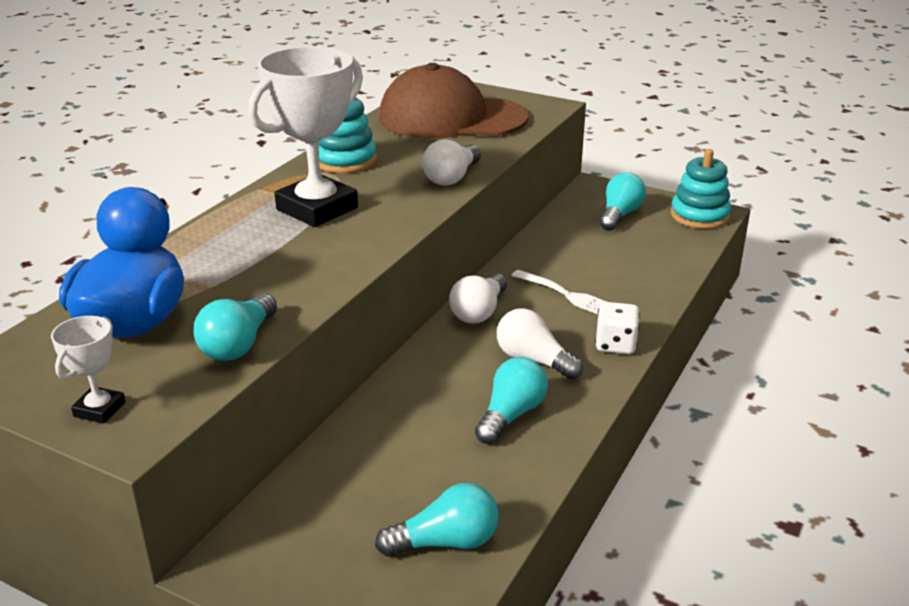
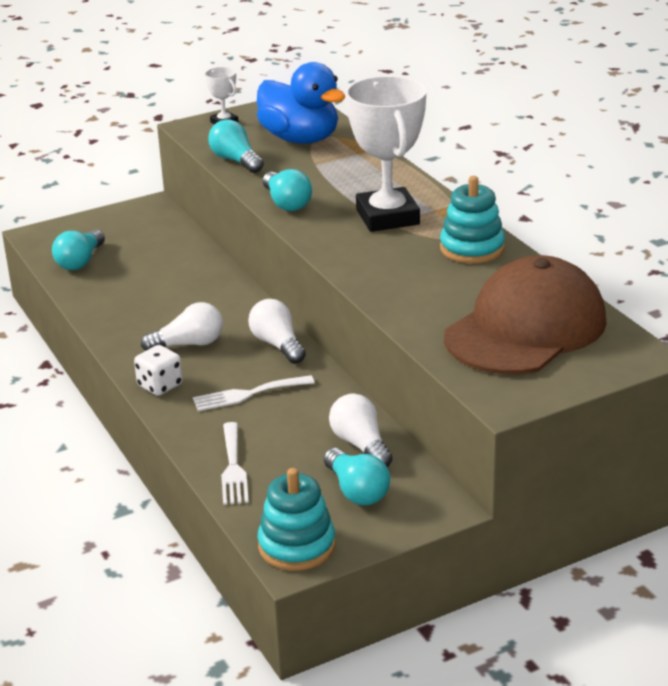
camera: 125 degrees right, 0 degrees up
white light bulb [422,139,481,186] -> white light bulb moved to [329,394,393,467]
turquoise light bulb [475,357,548,444] -> turquoise light bulb moved to [263,169,312,211]
none -> white fork [221,422,249,505]

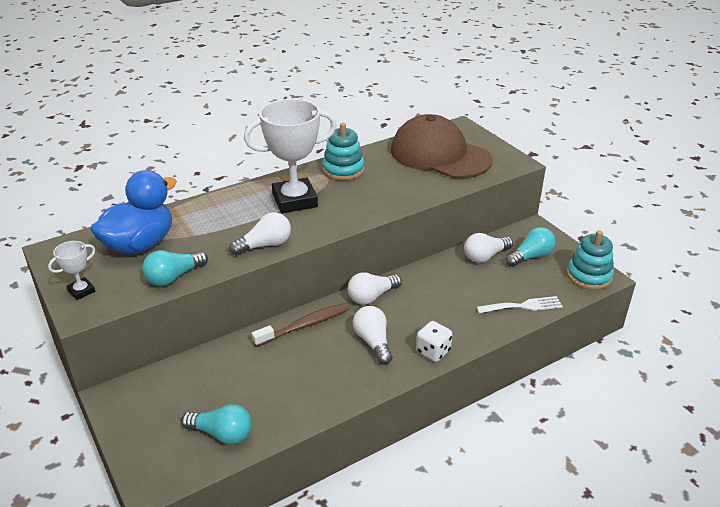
camera: 95 degrees left, 5 degrees up
white fork [193,375,315,411] -> none
turquoise light bulb [263,169,312,211] -> white light bulb [229,212,291,256]
none -> brown toothbrush [251,303,349,347]

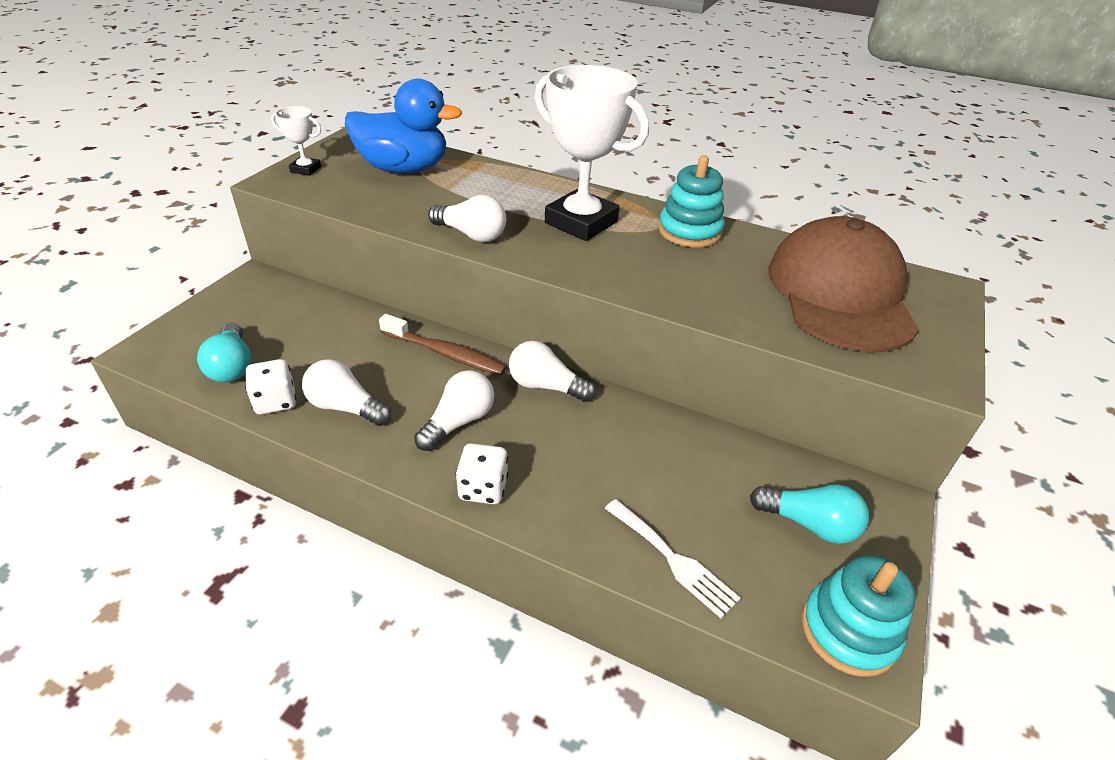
camera: 55 degrees right, 5 degrees up
turquoise light bulb [142,250,208,286] -> none
white light bulb [464,233,513,263] -> white light bulb moved to [302,359,391,426]
none -> white dice [245,359,296,415]

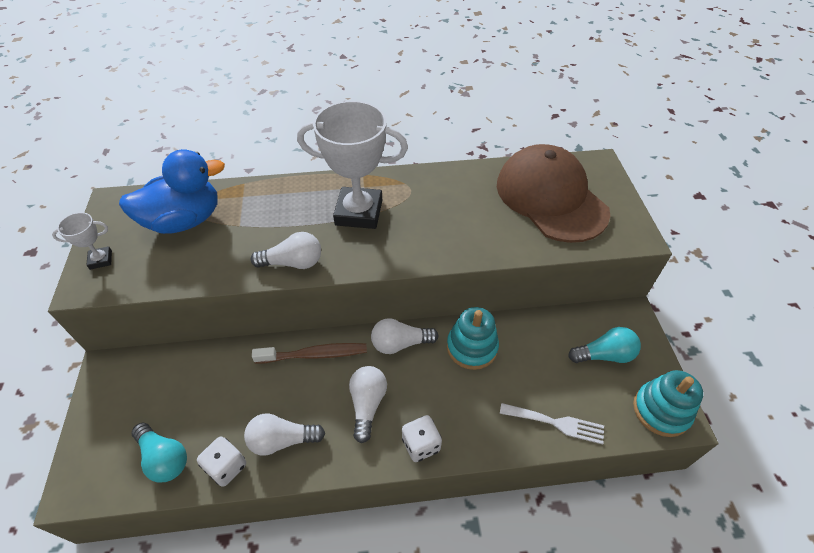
camera: 30 degrees left, 10 degrees up
turquoise stacking toy [658,155,725,248] -> turquoise stacking toy moved to [447,307,499,370]

